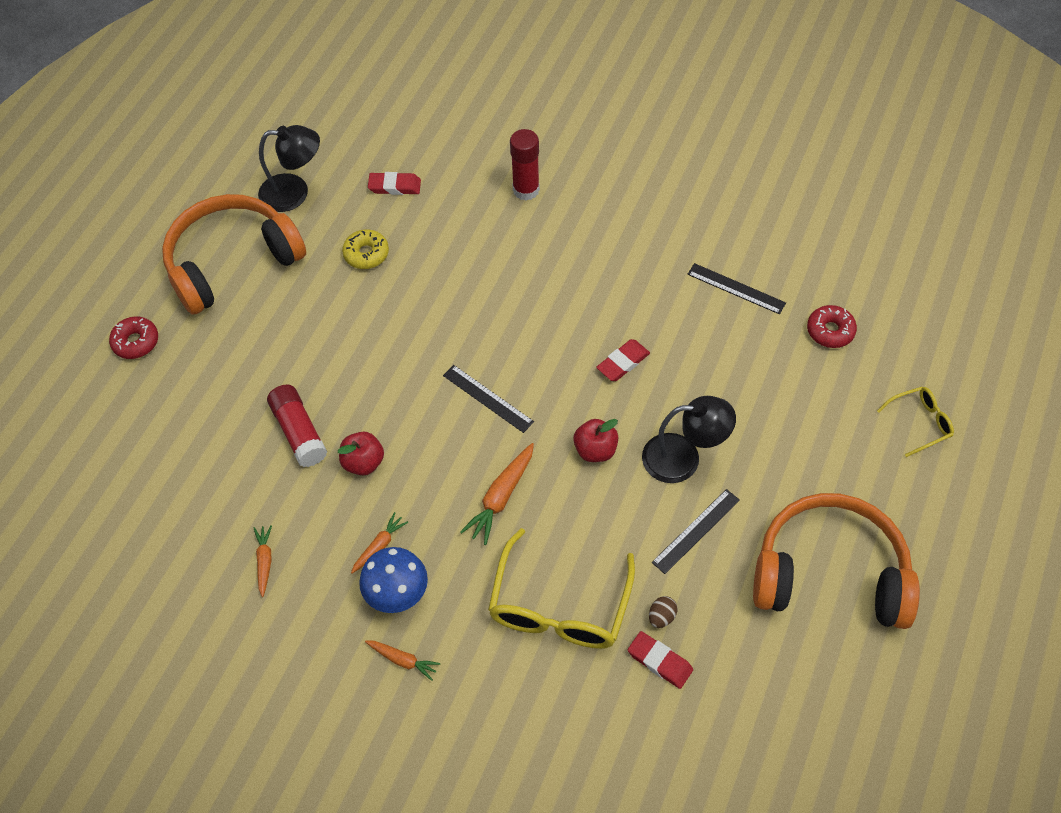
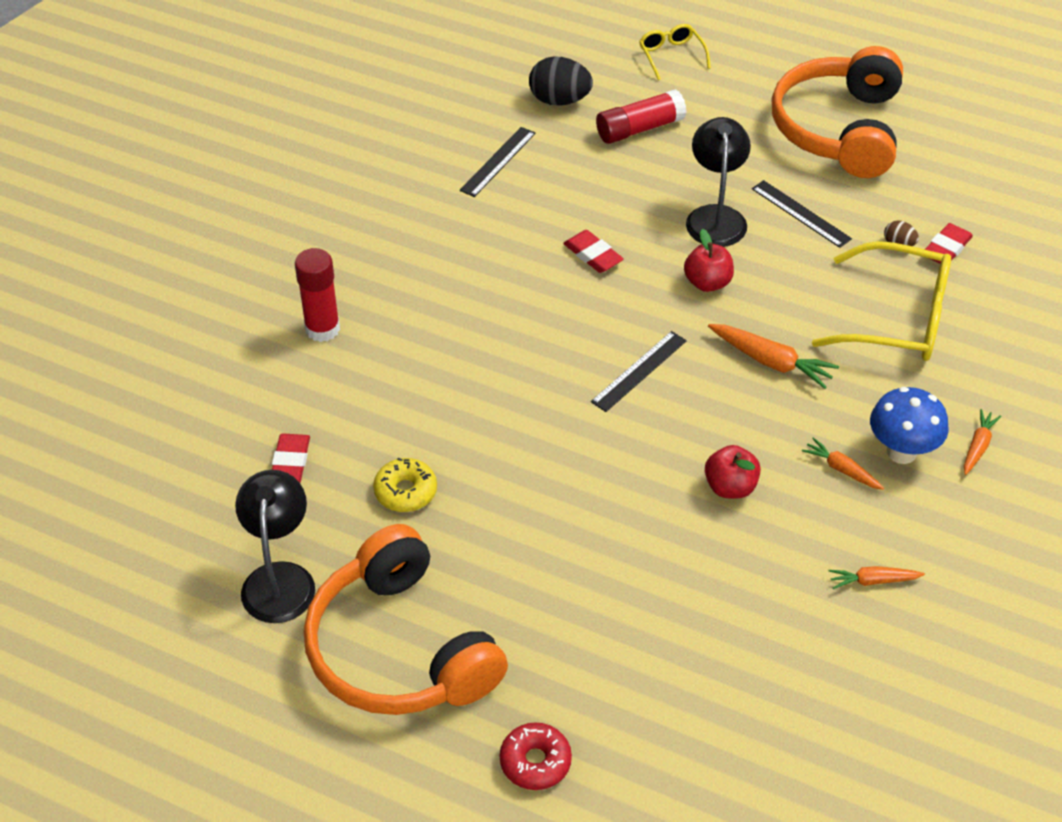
camera: 90 degrees left, 10 degrees down
red glue stick [267,385,327,467] -> red glue stick moved to [596,89,687,144]
red donut [807,305,857,348] -> black egg [529,56,593,106]

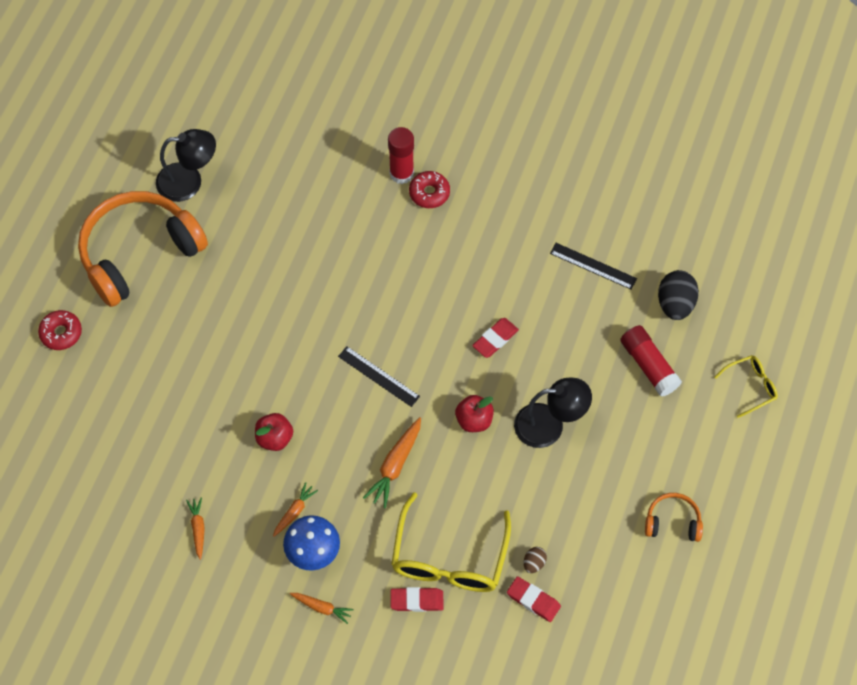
camera: 85 degrees right, 15 degrees up
red eraser [272,433,310,483] -> red eraser moved to [391,587,444,612]
yellow donut [373,458,437,512] -> none
black ruler [752,180,852,248] -> none
orange headphones [771,46,903,178] -> orange headphones [645,493,703,542], size x0.44
none -> red donut [409,171,450,208]

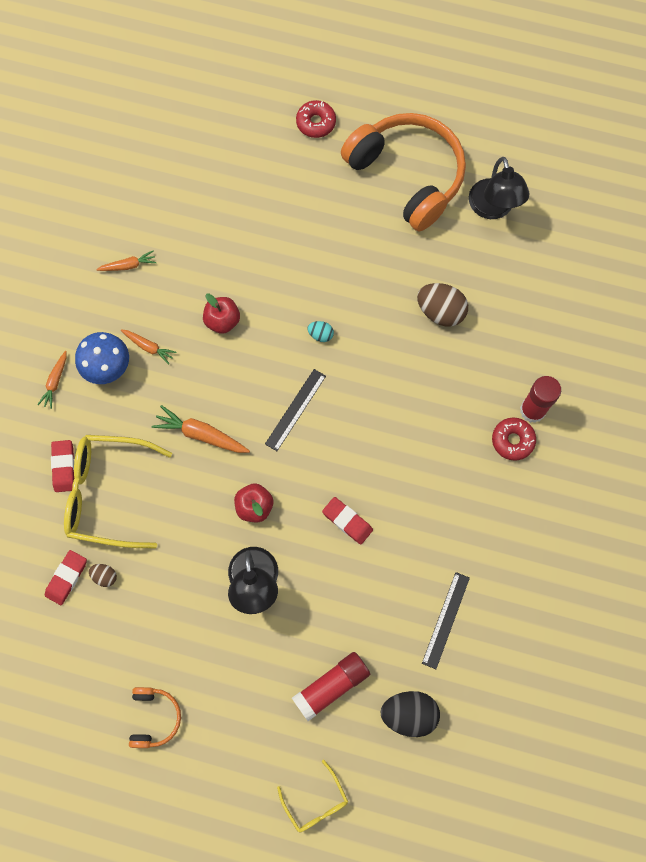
camera: 85 degrees right, 10 degrees up
none -> turquoise egg [307,321,334,342]
none -> brown egg [417,283,468,327]

